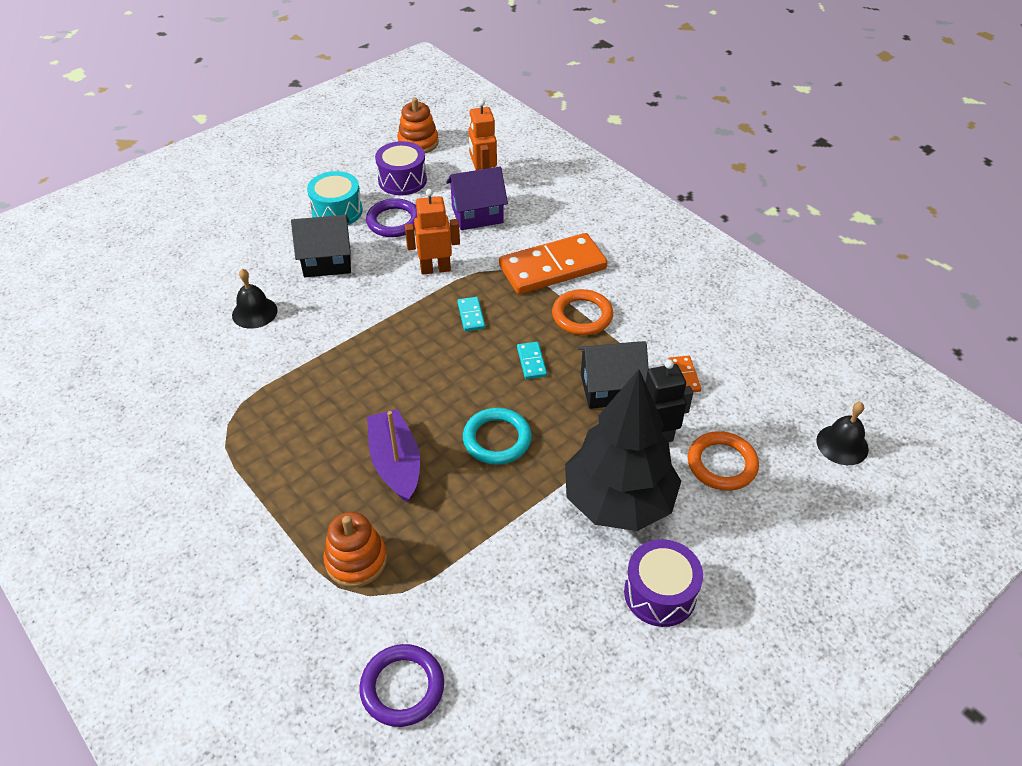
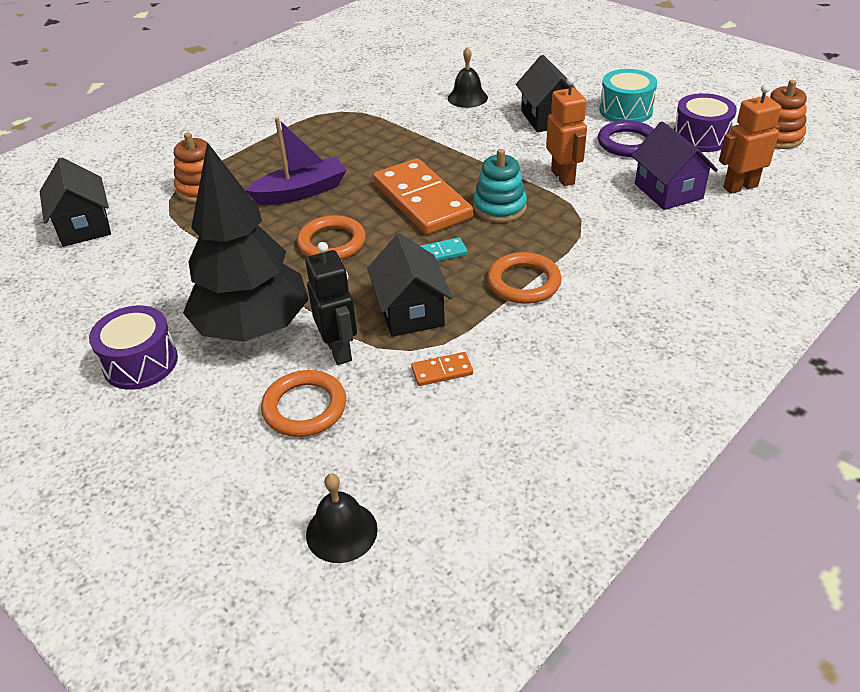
camera: 85 degrees right, 5 degrees down
purple ring [359,644,444,727] -> black house [40,158,111,247]
turquoise domino [457,297,485,331] -> turquoise stacking toy [473,149,527,223]
turquoise ring [463,408,532,465] -> orange ring [297,215,366,260]
orange domino [499,233,607,294] -> orange domino moved to [373,158,473,235]

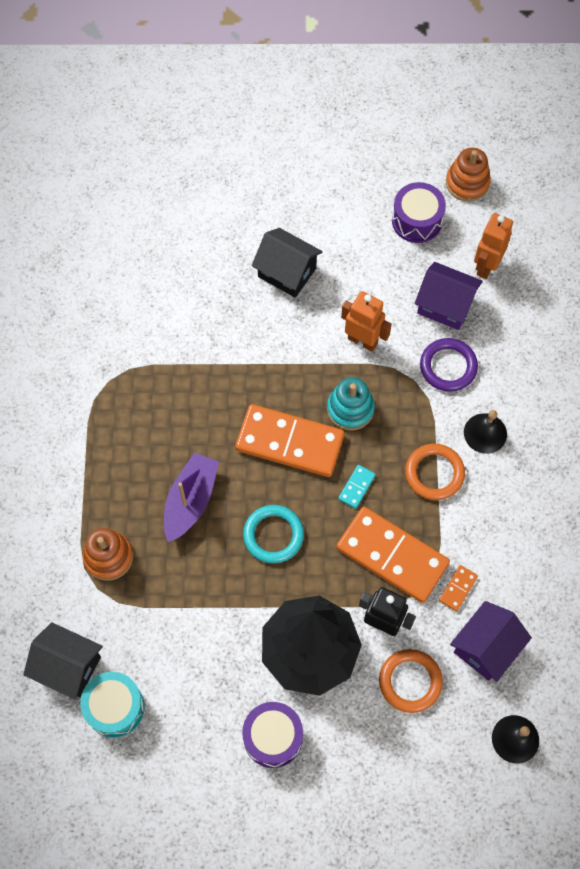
camera: 45 degrees left, 25 degrees up
orange ring [297,215,366,260] -> turquoise ring [243,505,304,563]
black house [367,233,453,337] -> orange domino [336,507,450,603]
black bell [448,47,488,108] -> black bell moved to [464,410,507,454]
purple ring [598,120,654,157] -> purple ring moved to [420,338,478,392]
turquoise drum [599,69,657,122] -> turquoise drum moved to [80,672,145,738]
none -> purple house [450,601,532,682]

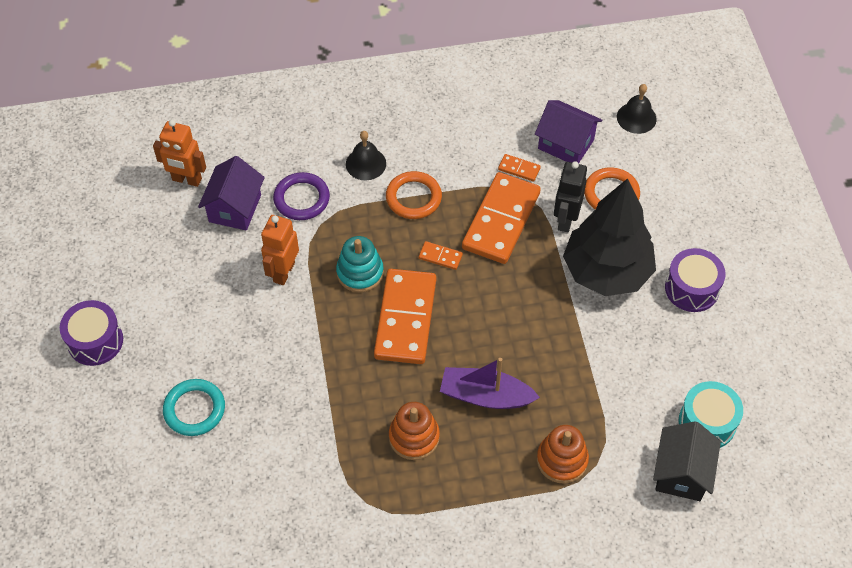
camera: 100 degrees left, 10 degrees down
turquoise ring [243,505,304,563] -> turquoise ring moved to [163,379,225,436]
black house [252,228,323,298] -> none
turquoise domino [338,465,376,509] -> orange domino [419,241,463,270]
purple drum [392,182,446,243] -> purple drum moved to [60,300,123,366]
orange stacking toy [446,148,491,201] -> orange stacking toy moved to [389,402,440,460]

